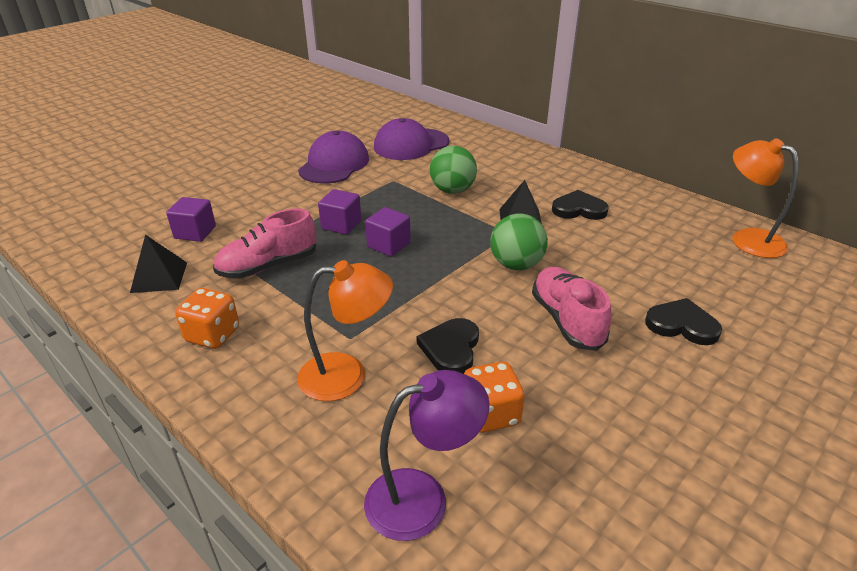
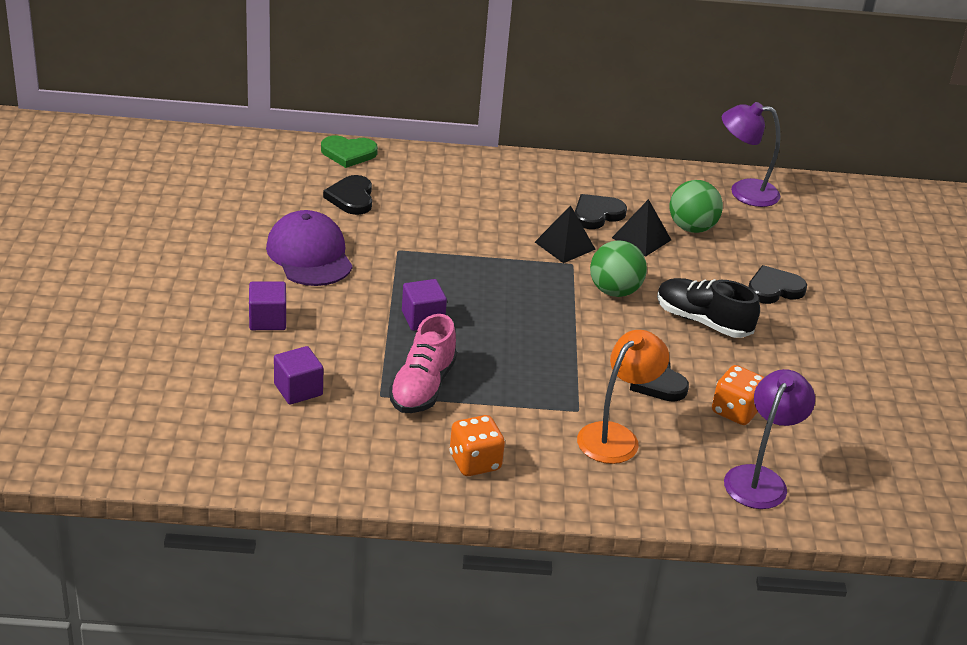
camera: 45 degrees left, 0 degrees up
black pyramid [130,234,187,293] -> black pyramid moved to [612,199,671,257]
purple cube [365,207,411,257] -> purple cube moved to [249,281,286,330]
purple cap [374,118,449,160] -> black heart [323,175,372,215]
green ball [430,146,477,194] -> green ball moved to [670,180,723,233]
pink shoe [532,267,611,351] -> black shoe [657,278,760,338]
orange lamp [732,138,799,258] -> purple lamp [722,102,781,207]
none -> green heart [321,135,378,168]

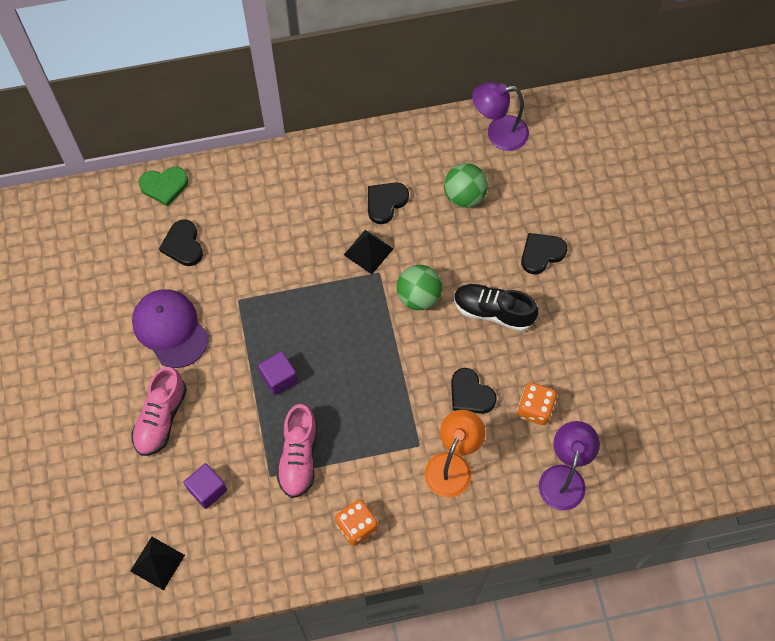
camera: 10 degrees left, 30 degrees up
purple cube [249,281,286,330] -> pink shoe [131,367,187,456]
black pyramid [612,199,671,257] -> black pyramid moved to [130,537,185,590]

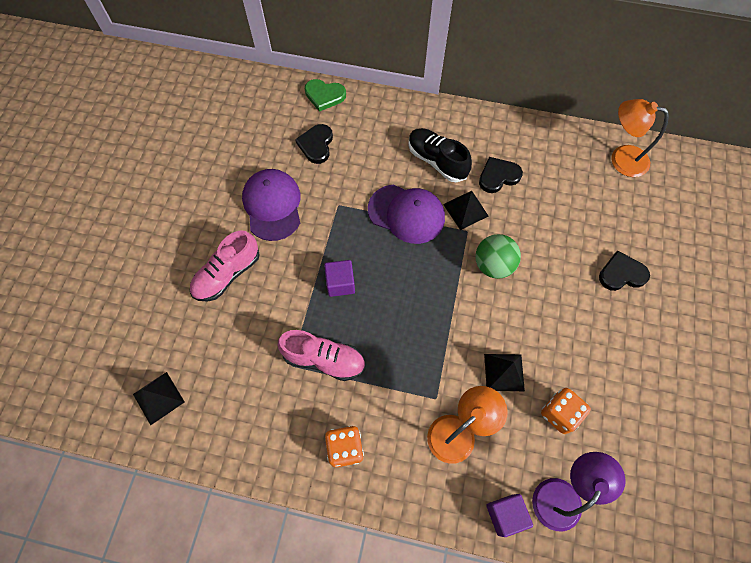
camera: 25 degrees right, 0 degrees up
purple cube [183,463,227,509] -> purple cube moved to [486,494,533,537]
pink shoe [277,404,317,498] -> pink shoe turned 105 degrees counterclockwise [278,330,365,381]
green ball [444,163,488,208] -> none
black heart [451,368,497,414] -> black pyramid [484,354,525,391]
black shoe [454,284,538,331] -> black shoe moved to [408,128,472,182]
purple lamp [472,82,529,151] -> orange lamp [611,99,669,177]
none -> purple cap [368,185,445,244]

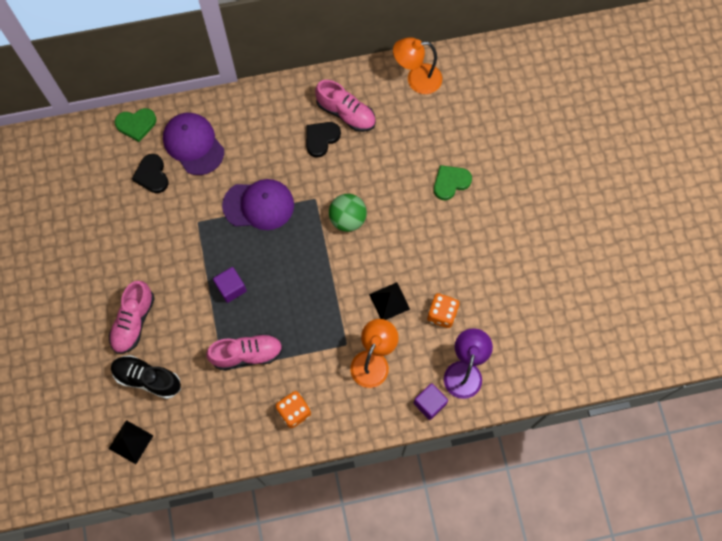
camera: 25 degrees left, 5 degrees up
purple cap [242,169,300,241] -> purple cap moved to [163,113,224,175]
black shoe [408,128,472,182] -> black shoe moved to [111,355,181,399]
black pyramid [443,191,489,230] -> none
black heart [599,250,650,291] -> green heart [434,165,472,200]
none -> pink shoe [315,80,376,132]

